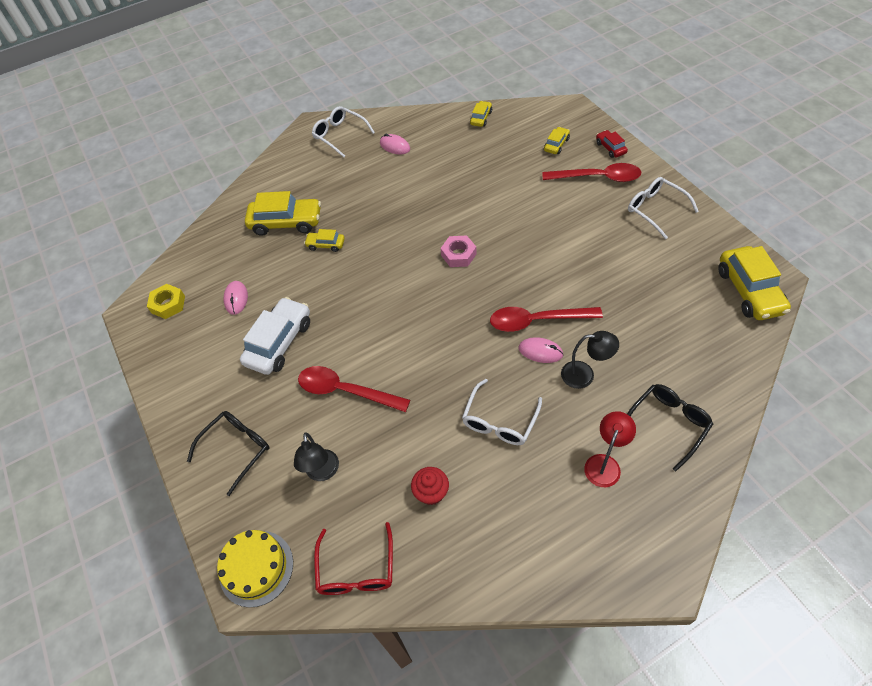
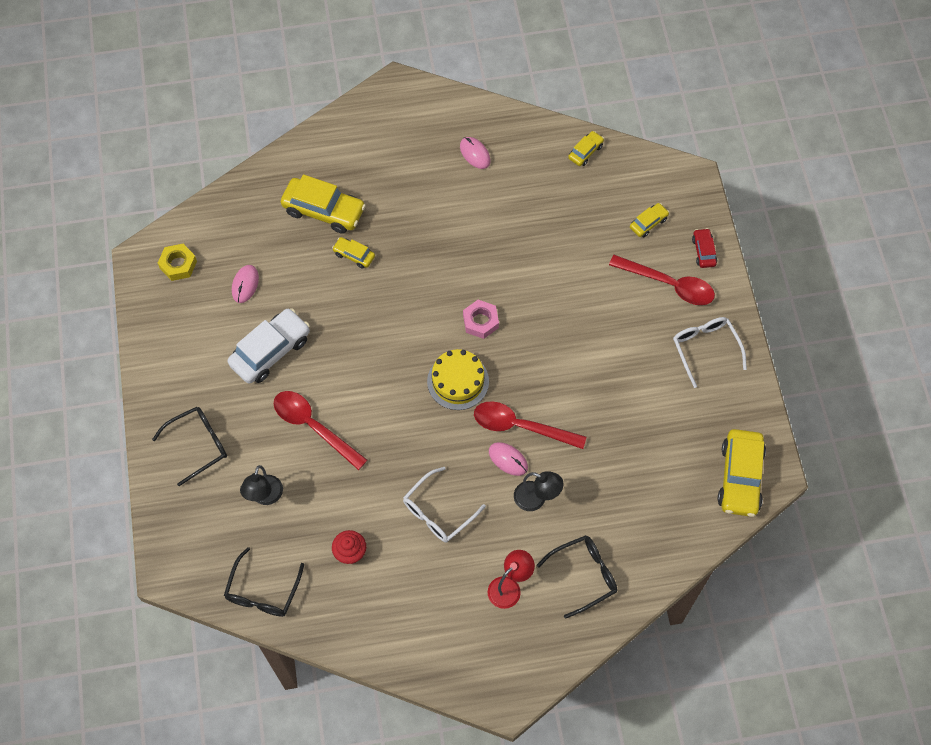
camera: 15 degrees right, 10 degrees up
yellow cake [217,530,293,608] -> yellow cake moved to [427,349,489,410]
white glasses [312,106,375,157] -> none
red glasses [314,522,393,595] -> black glasses [224,547,304,617]

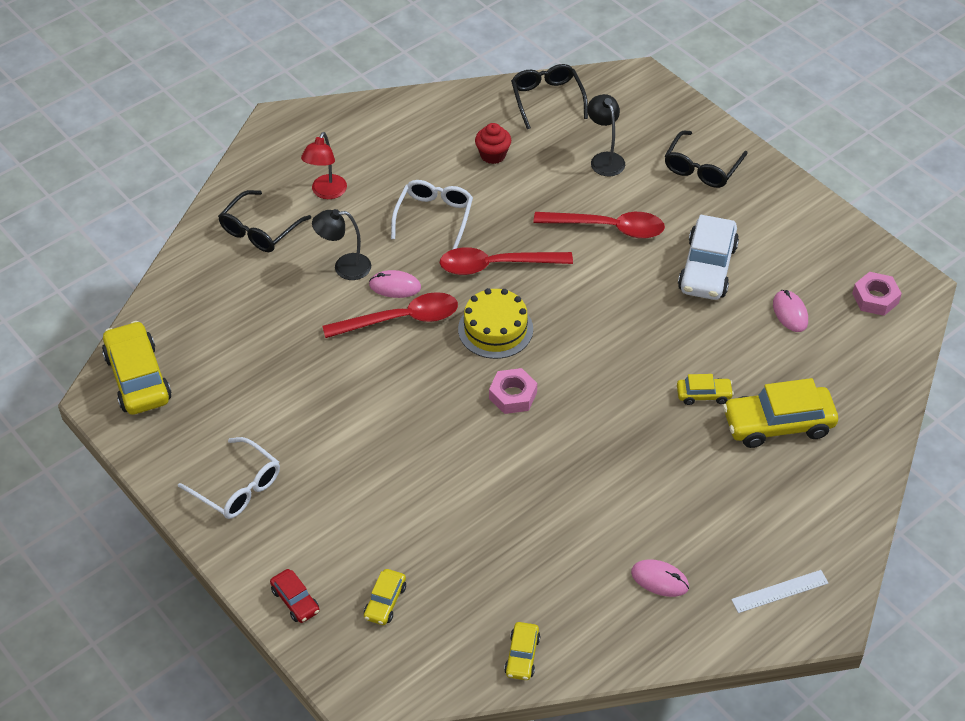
camera: 150 degrees right, 15 degrees down
yellow nut [158,244,197,281] -> pink nut [852,272,902,316]
red spoon [609,255,715,305] -> red spoon moved to [440,247,573,275]
none -> white ruler [731,570,828,613]

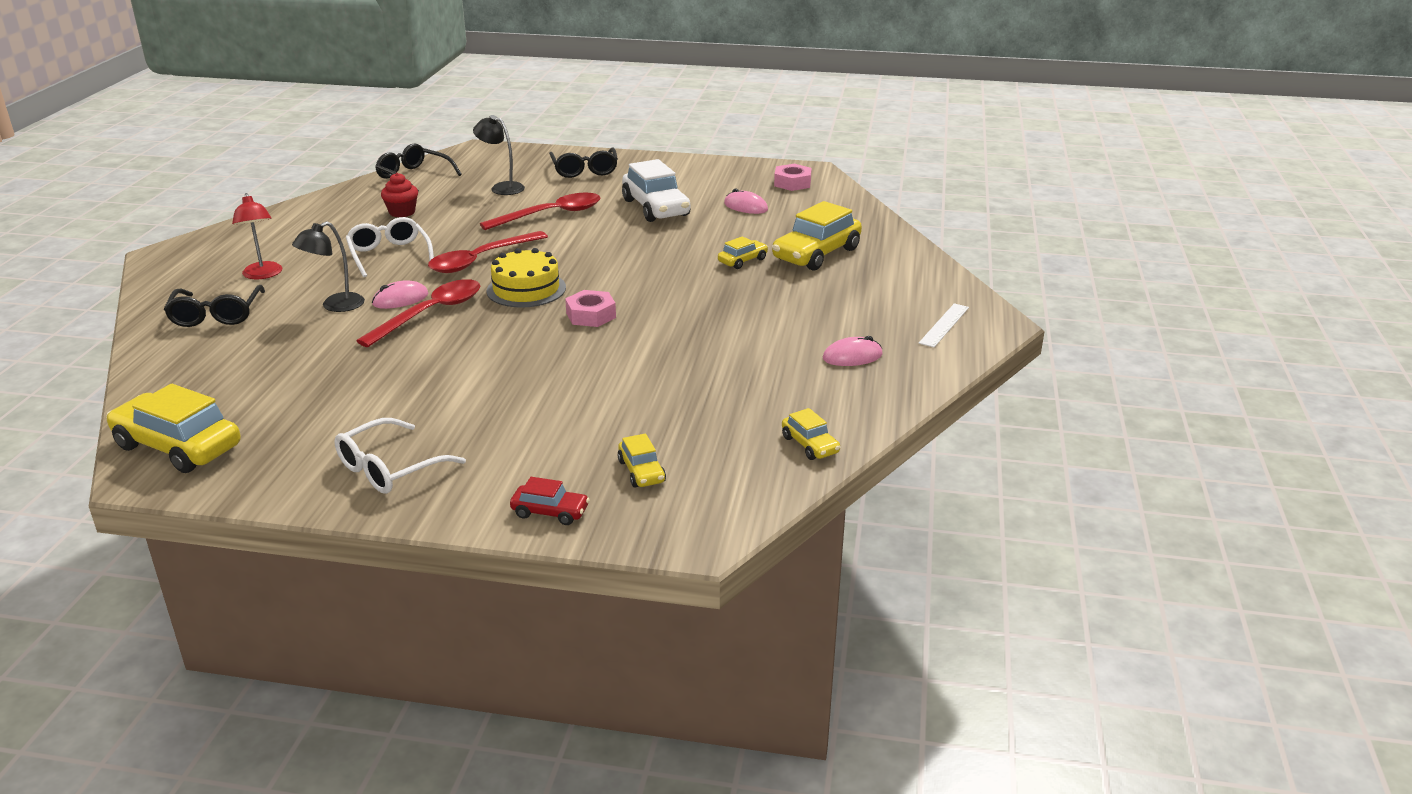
camera: 40 degrees left, 20 degrees down
white glasses [178,437,280,519] -> white glasses turned 135 degrees clockwise [334,418,466,494]

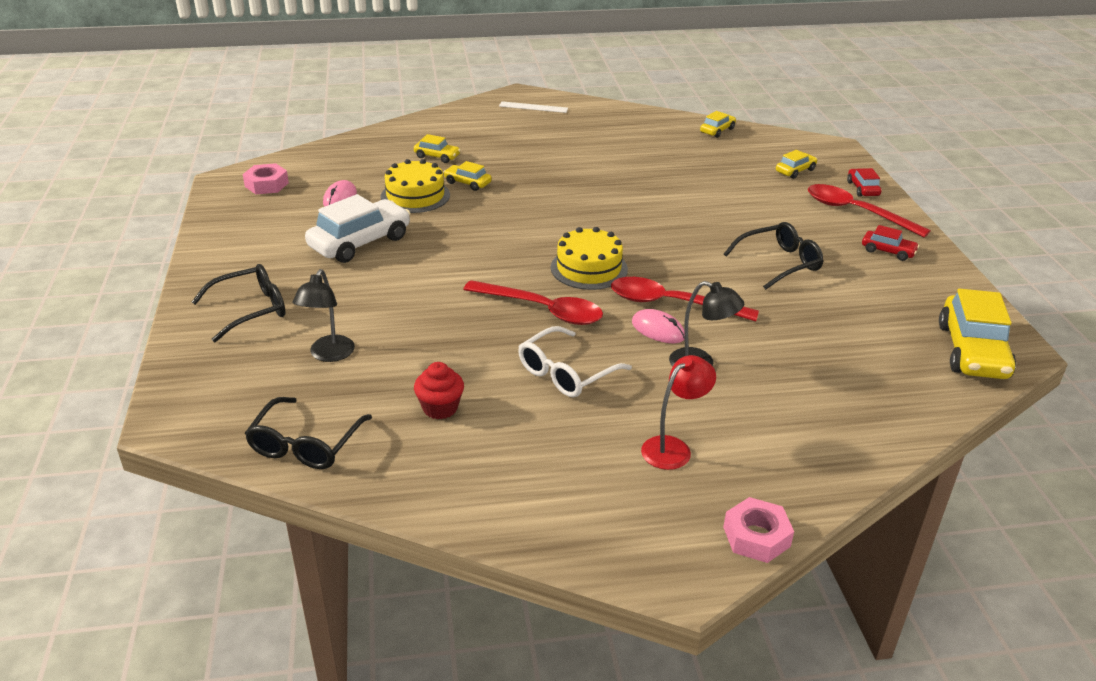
camera: 110 degrees left, 5 degrees up
black glasses [164,285,265,327] -> black glasses moved to [724,222,823,290]
white glasses [334,418,466,494] -> red car [862,225,919,261]
red spoon [480,193,601,230] -> red spoon moved to [808,184,931,238]
pink nut [565,290,616,327] -> pink nut moved to [723,497,794,563]
yellow car [772,201,862,271] -> yellow car [414,134,461,163], size x0.51
pink mouse [823,336,883,366] -> none
none -> yellow cake [381,159,450,213]

